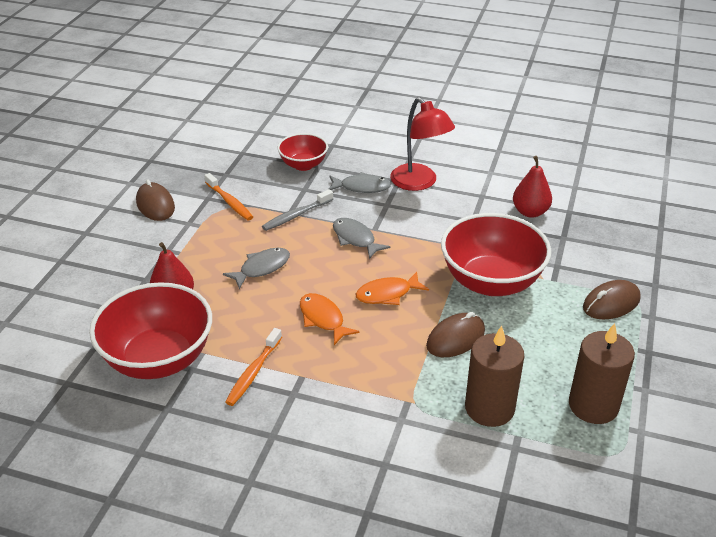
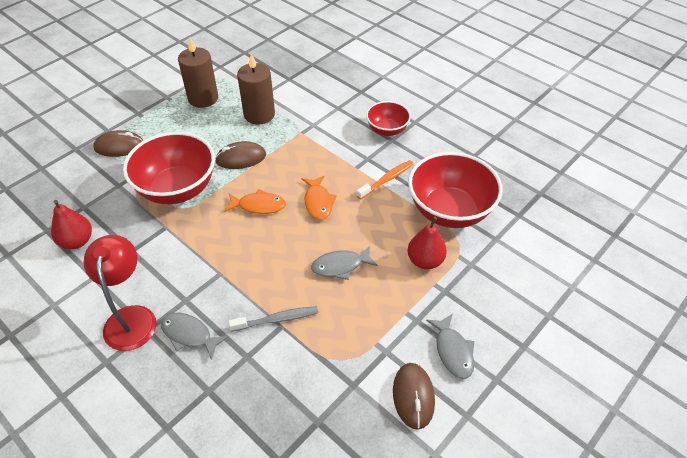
camera: 155 degrees left, 10 degrees up
orange toothbrush [204,173,253,221] -> none
red bowl [278,133,328,171] -> red bowl moved to [366,101,411,136]
grey fish [333,218,390,259] -> grey fish moved to [426,314,475,379]

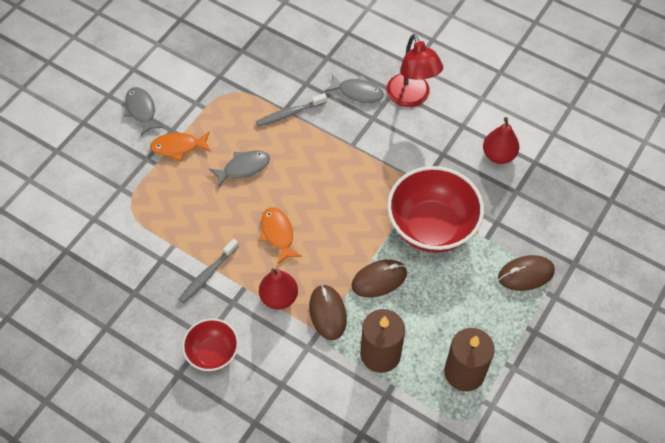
camera: 170 degrees right, 10 degrees up
orange fish [224,189,286,214] -> orange fish moved to [150,132,211,161]
orange toothbrush [356,160,414,200] -> grey toothbrush [179,239,239,303]
brown mouse [393,363,435,430] -> brown mouse moved to [309,285,347,340]
red pear [407,216,447,269] -> red pear moved to [259,268,298,310]
red bowl [408,152,503,228] -> none

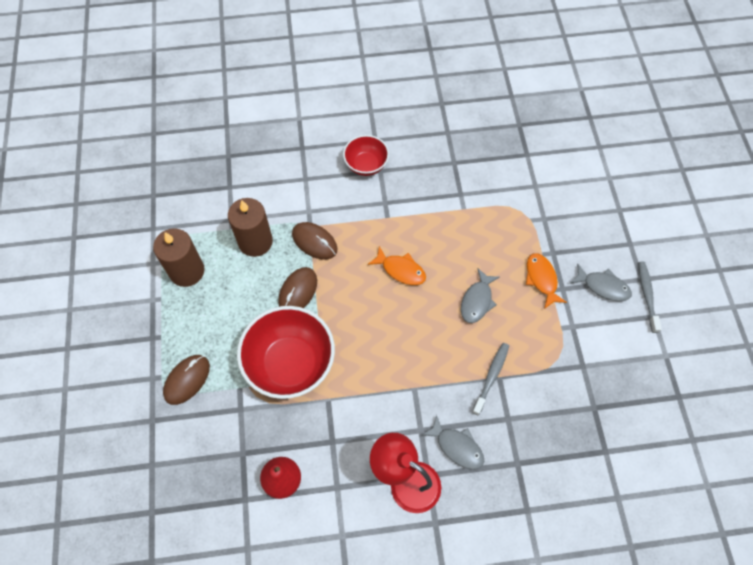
camera: 140 degrees right, 5 degrees up
orange fish [150,132,211,161] -> orange fish turned 60 degrees counterclockwise [526,253,567,309]
grey toothbrush [179,239,239,303] -> grey toothbrush moved to [638,262,662,333]
red pear [259,268,298,310] -> none
grey fish [325,74,384,103] -> grey fish turned 120 degrees counterclockwise [422,415,484,470]

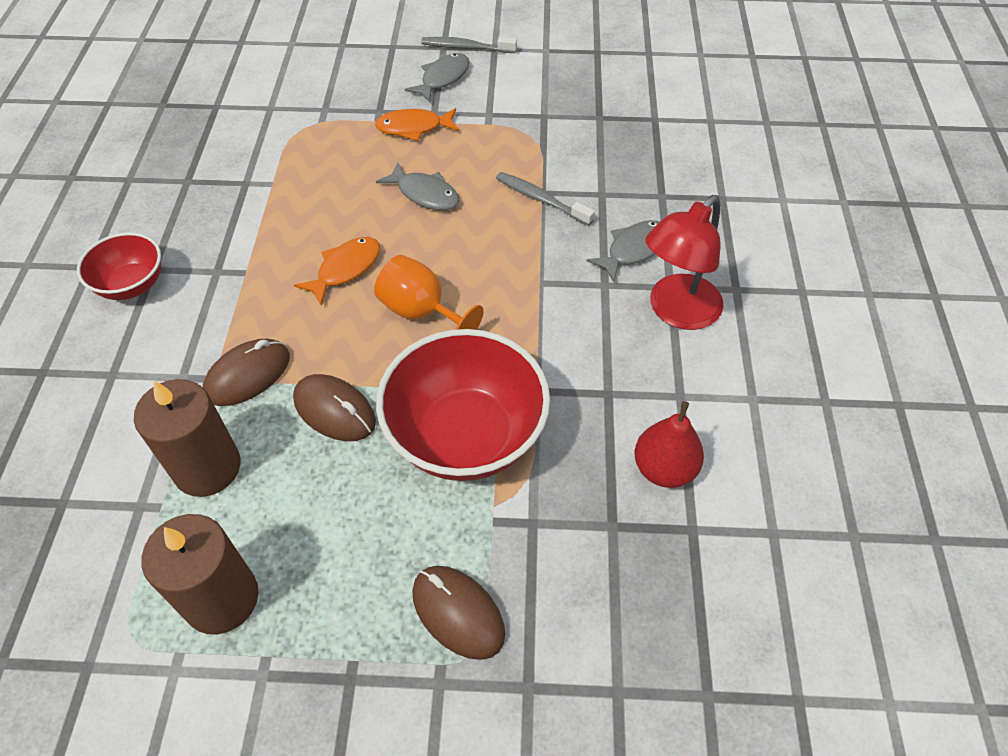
camera: 80 degrees left, 10 degrees down
none -> orange goblet [374,255,484,330]

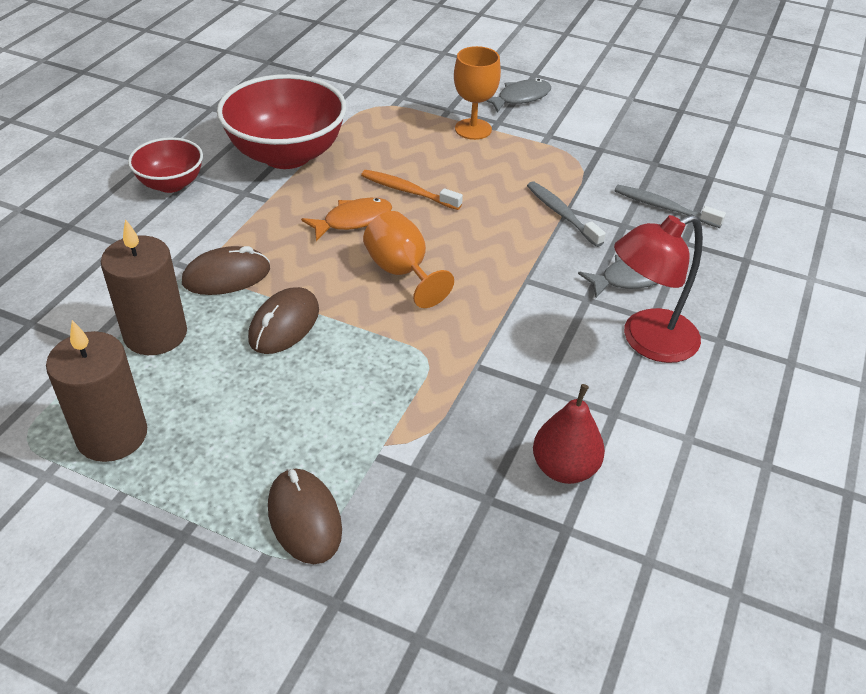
camera: 20 degrees right, 10 degrees down
brown mouse [293,374,376,441] -> brown mouse turned 60 degrees clockwise [248,287,319,354]
orange fish [375,108,459,141] -> orange goblet [454,46,501,140]
grey fish [376,162,459,210] -> none
red bowl [376,329,550,481] -> red bowl moved to [217,74,347,169]
grey toothbrush [421,37,517,53] -> grey toothbrush moved to [614,185,726,228]
none -> orange toothbrush [361,170,463,210]

